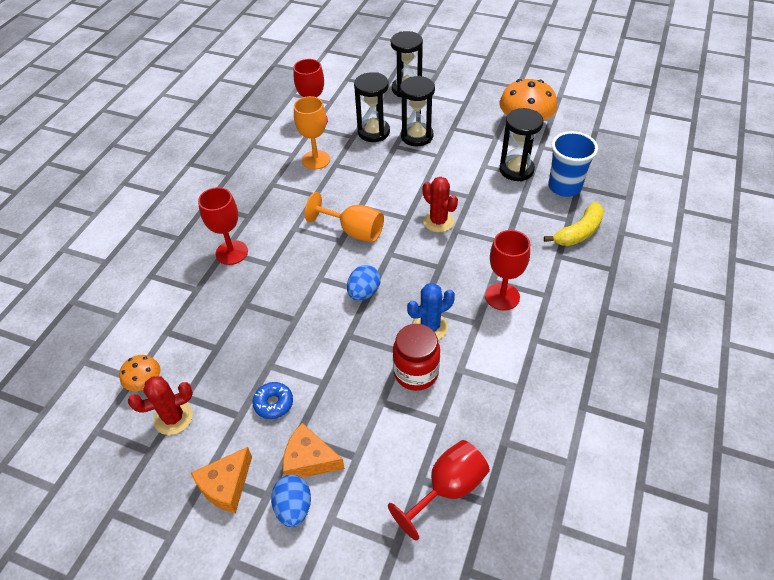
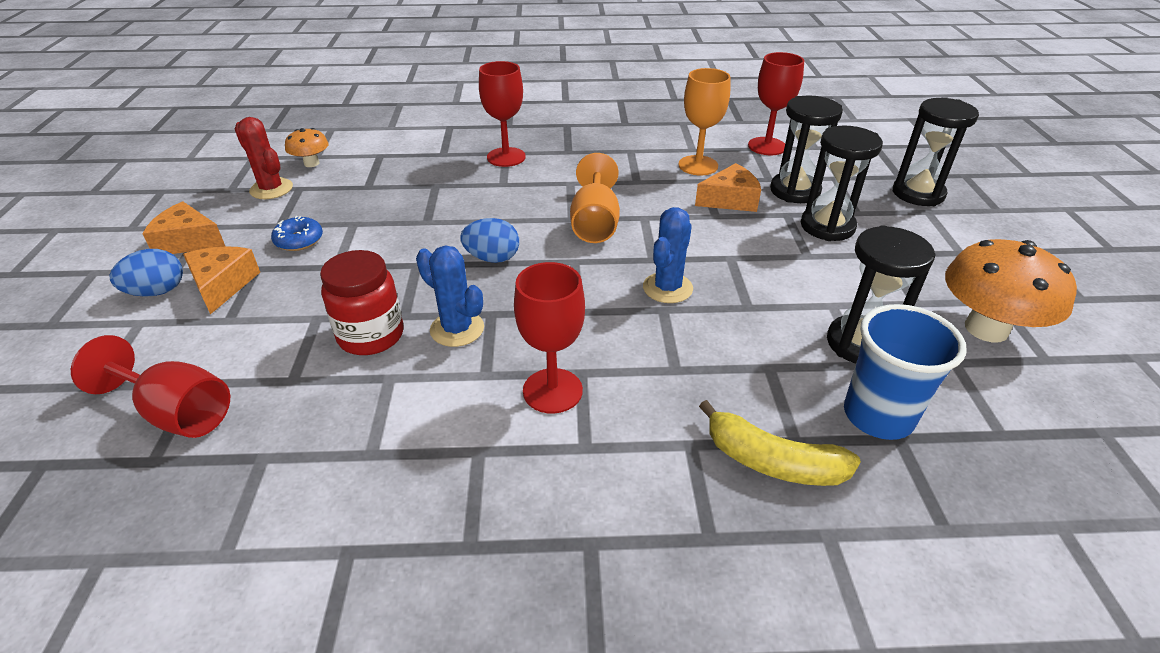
camera: 65 degrees right, 10 degrees down
red cactus [422,177,458,232] -> blue cactus [643,207,693,303]
none -> orange cheese [695,163,761,212]

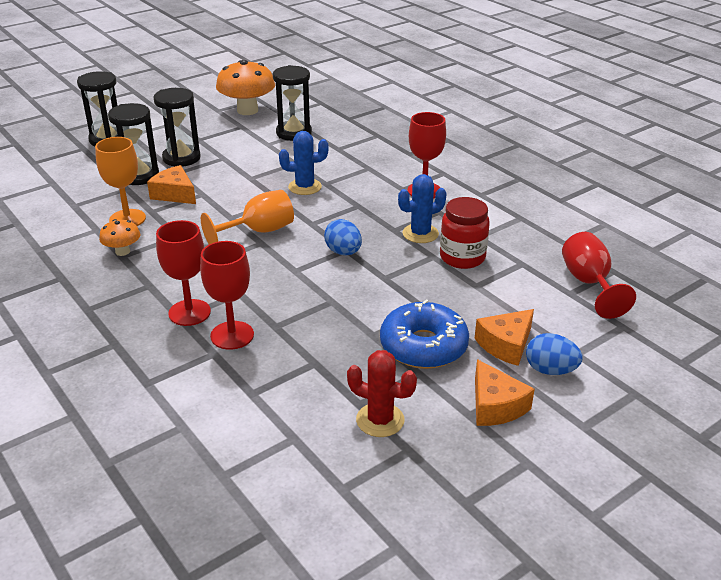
camera: 125 degrees left, 5 degrees down
red cactus [235,117,293,199] -> red cactus turned 75 degrees counterclockwise [347,350,417,437]
blue donut [271,216,323,251] -> blue donut [380,299,469,369], size x1.93
orange mushroom [285,128,329,167] -> orange mushroom moved to [99,219,140,256]
blue cactus [416,246,484,347] -> blue cactus turned 60 degrees clockwise [398,174,447,243]
yellow banana [699,400,861,486] -> none
red goblet [748,52,804,155] -> red goblet moved to [200,241,254,350]
blue cup [844,304,967,440] -> none

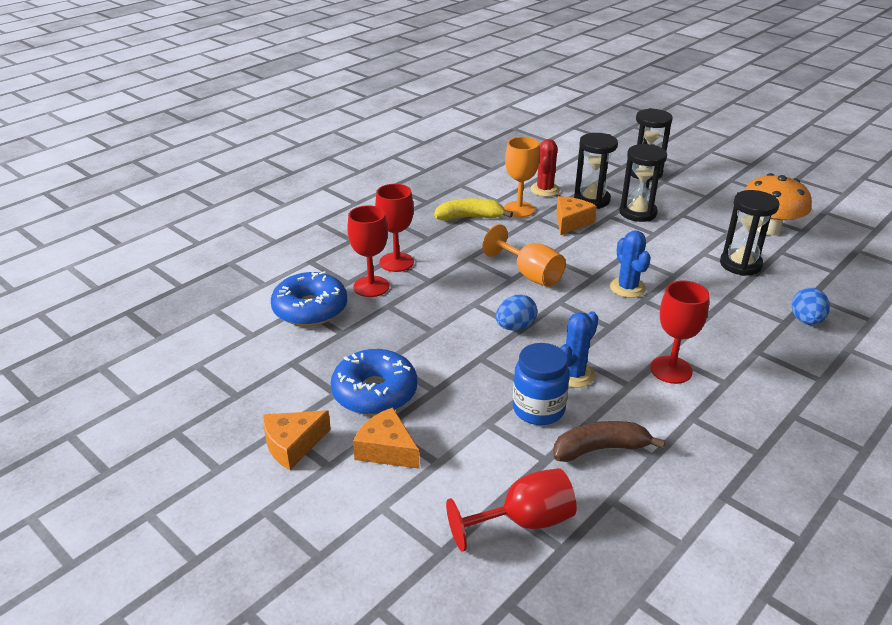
camera: 80 degrees right, 0 degrees up
orange mushroom [99,219,140,256] -> yellow banana [434,198,513,221]
red cactus [347,350,417,437] -> red cactus moved to [530,139,560,197]
blue cactus [398,174,447,243] -> blue cactus turned 75 degrees clockwise [560,311,598,388]
red jar [440,197,490,269] -> blue jar [513,343,570,425]
blue egg [526,333,582,375] -> blue egg moved to [792,288,830,325]
none -> blue donut [271,271,347,326]
none -> brown banana [553,421,665,462]

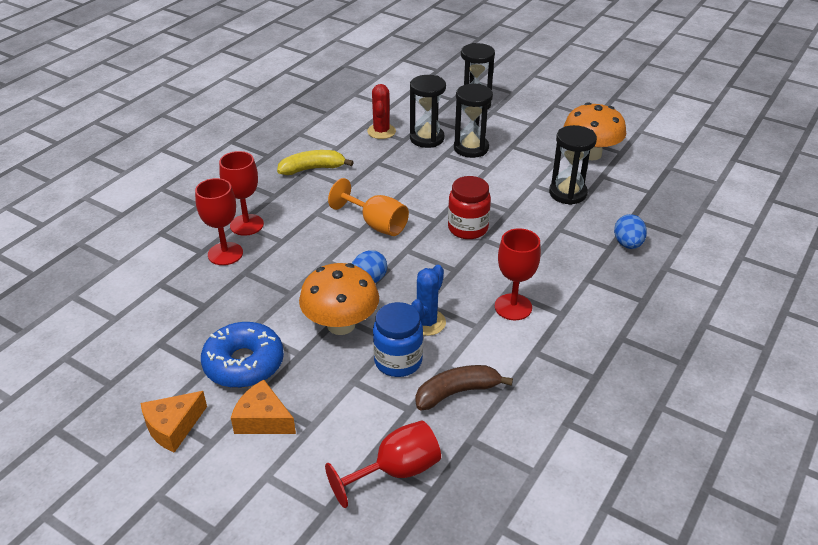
camera: 10 degrees left, 5 degrees up
blue donut [271,271,347,326] -> none
orange goblet [504,137,540,217] -> none
orange cheese [556,196,597,235] -> none
blue cactus [610,231,651,298] -> red jar [448,176,491,239]
none -> orange mushroom [299,263,379,335]

